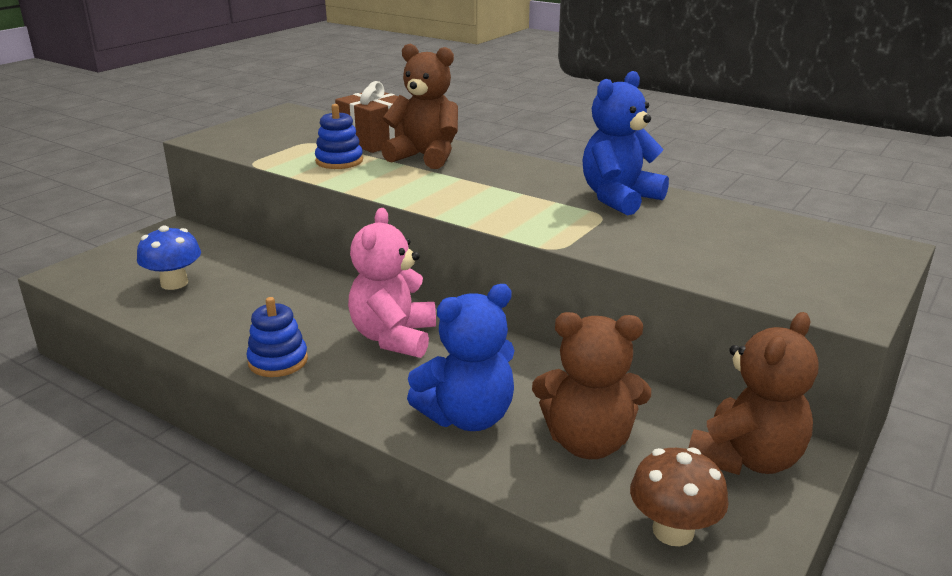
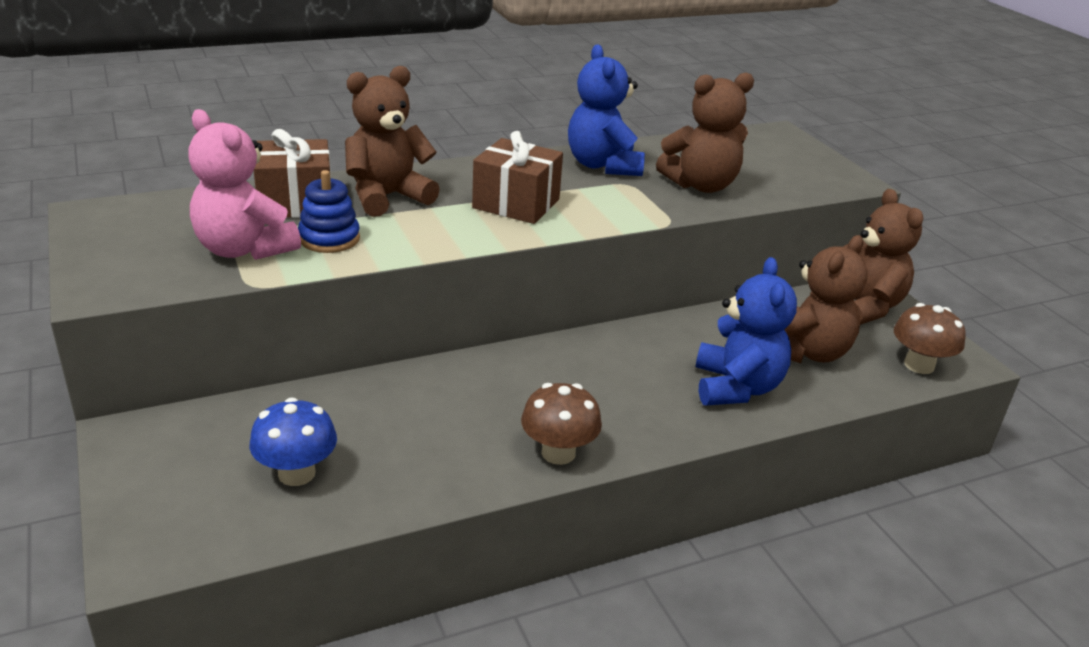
camera: 60 degrees left, 5 degrees up
blue stacking toy [246,297,308,377] -> brown mushroom [521,383,602,465]
pink teddy bear [348,208,436,358] -> pink teddy bear moved to [188,109,301,260]
none -> brown gift [472,131,563,224]
none -> brown teddy bear [656,73,754,193]

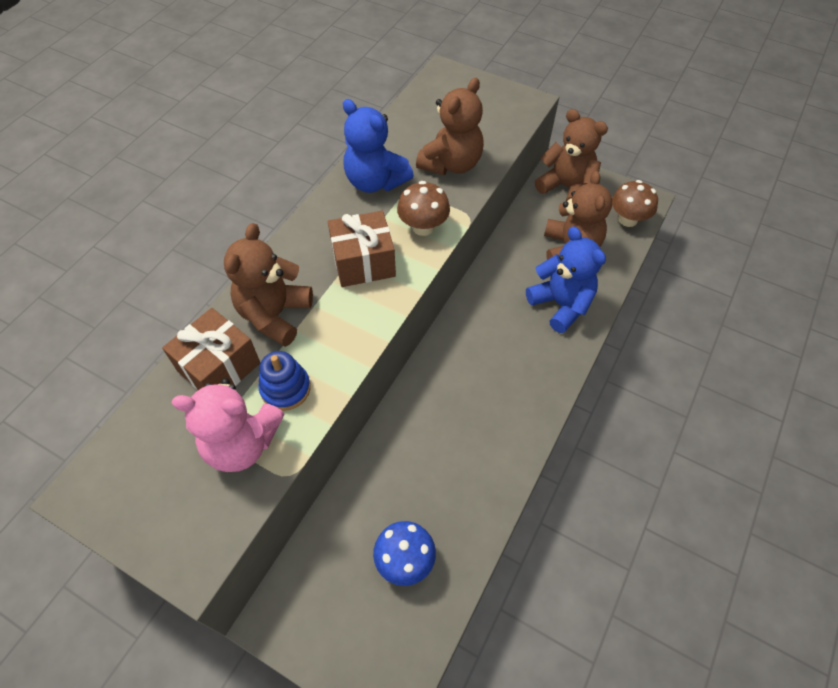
camera: 35 degrees left, 25 degrees up
brown mushroom [521,383,602,465] -> brown mushroom moved to [397,181,450,236]

